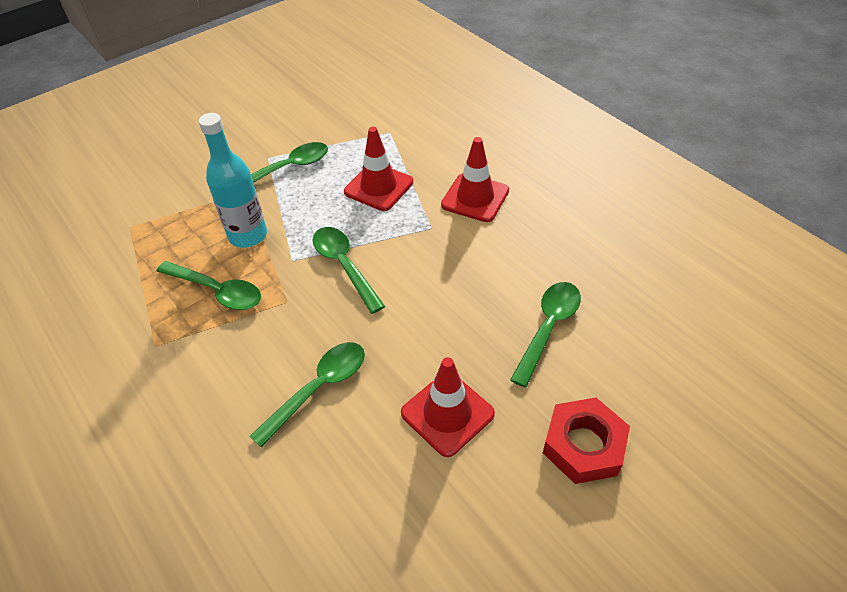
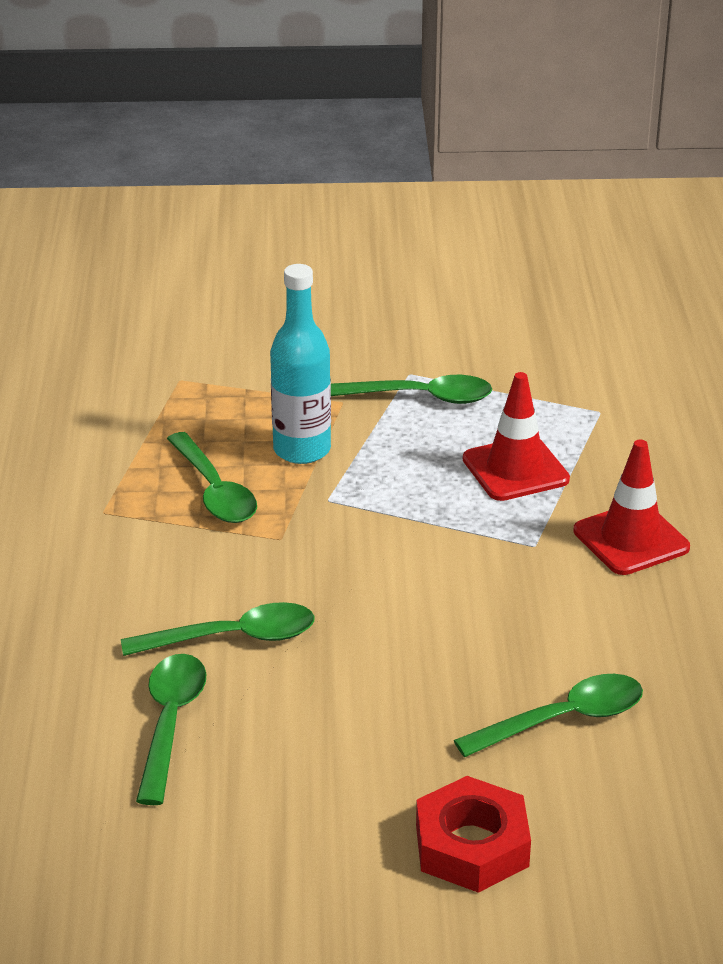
camera: 35 degrees right, 15 degrees down
green spoon [312,227,385,314] -> green spoon moved to [136,654,206,805]
red traffic cone [401,357,495,457] -> none

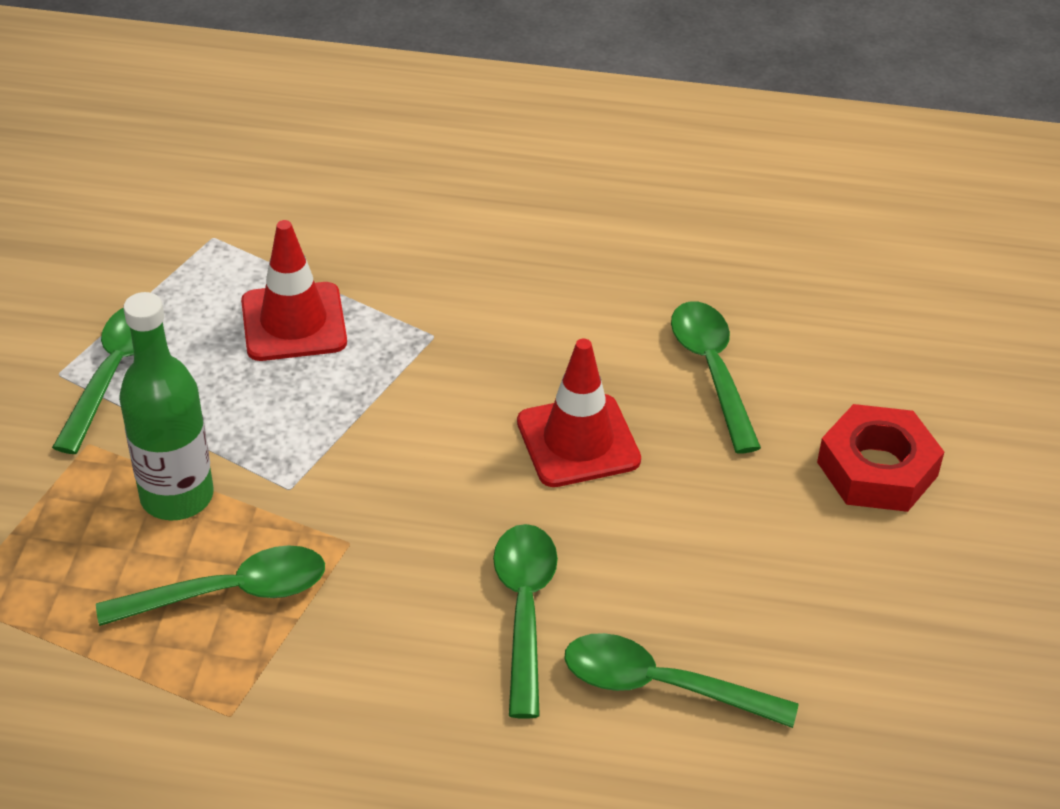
camera: 80 degrees left, 10 degrees up
turquoise bottle [270,264,331,464] -> green bottle [119,292,214,520]
red traffic cone [573,439,690,575] -> red traffic cone moved to [517,338,641,487]

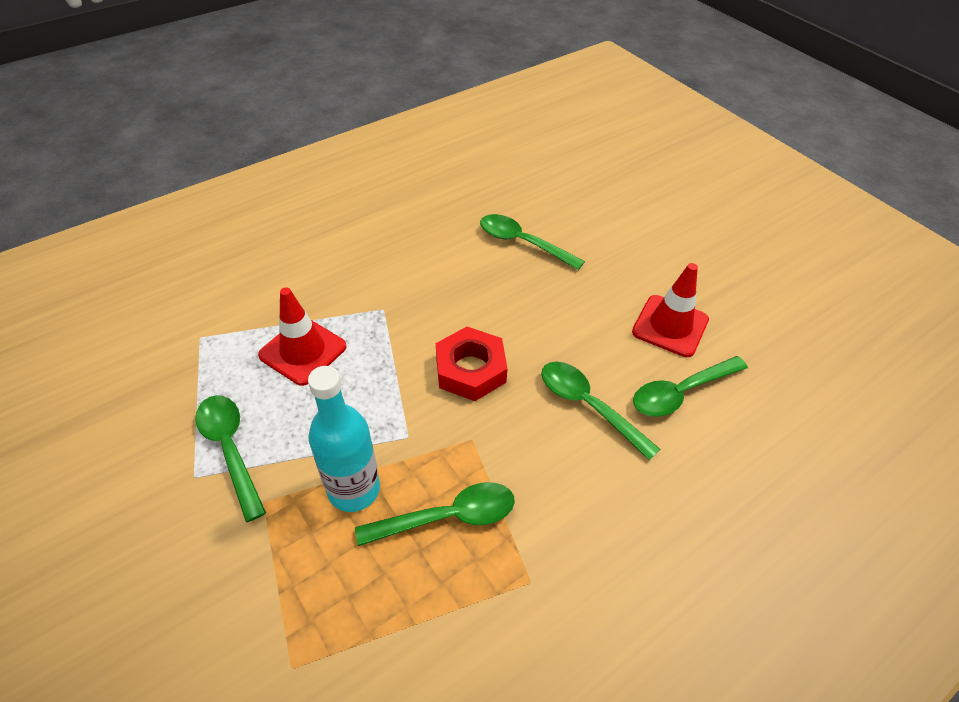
camera: 45 degrees left, 5 degrees up
green spoon [96,545,325,626] -> green spoon turned 45 degrees clockwise [355,482,515,546]
green bottle [119,292,214,520] -> turquoise bottle [308,366,380,512]
red traffic cone [517,338,641,487] -> red traffic cone moved to [632,263,709,357]
red nut [817,404,944,512] -> red nut moved to [436,326,508,401]

